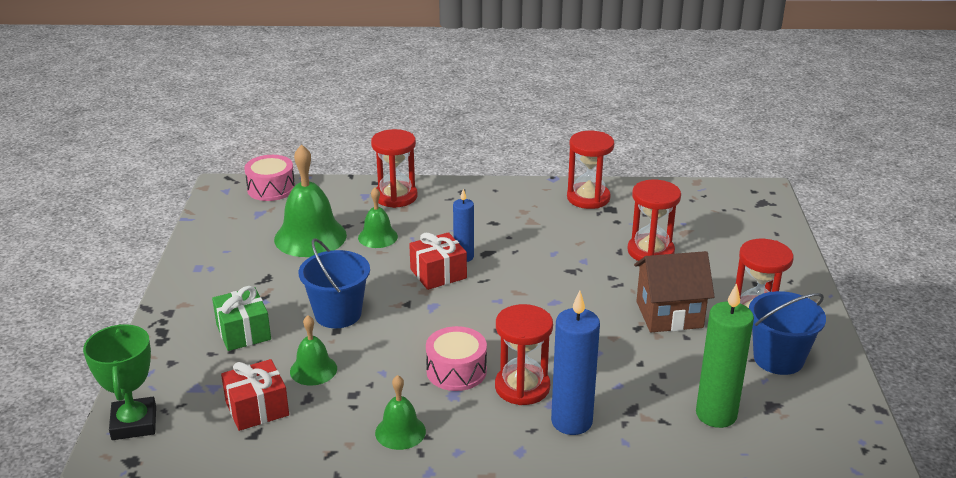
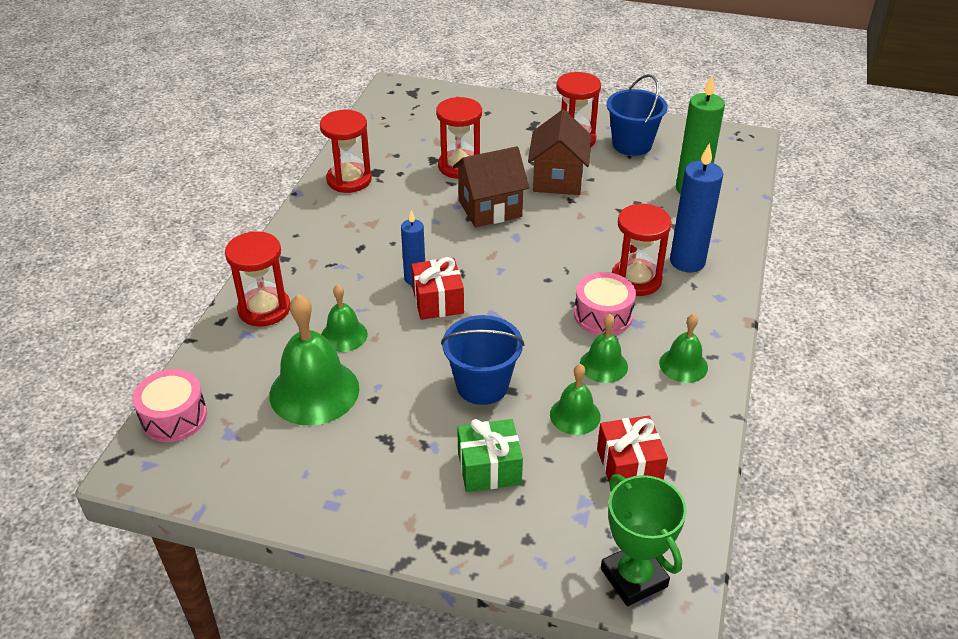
camera: 75 degrees left, 10 degrees up
green trophy [83,324,156,440] -> green trophy turned 60 degrees clockwise [601,474,687,606]
none -> brown house [453,146,529,227]
none -> green bell [580,314,628,383]

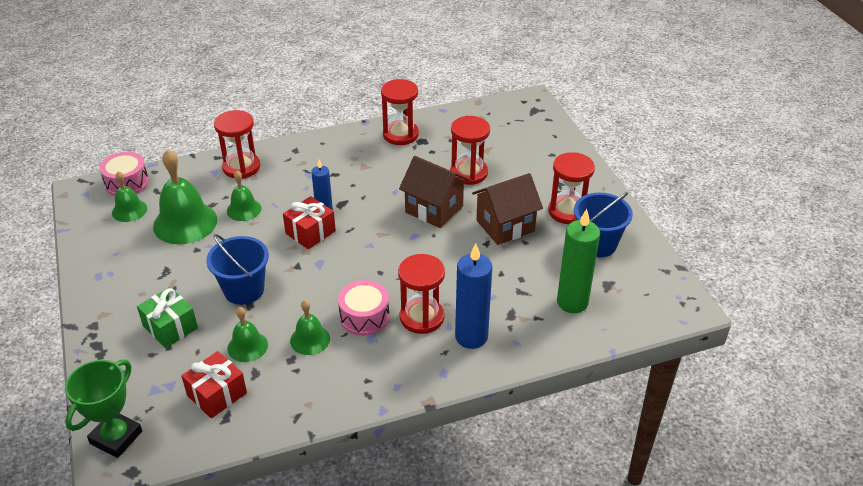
camera: 55 degrees right, 0 degrees up
green bell [659,314,708,383] -> green bell moved to [112,171,147,222]

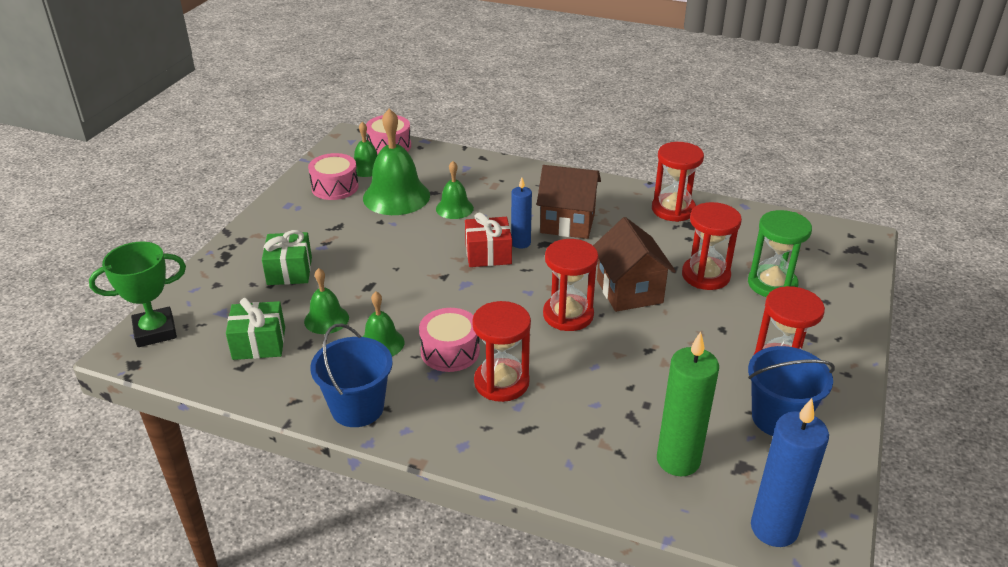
camera: 40 degrees right, 5 degrees down
red gift [181,351,247,418] -> green gift [226,298,285,360]
blue bucket [206,234,269,305] -> blue bucket moved to [310,323,393,427]
red hourglass [214,110,260,178] -> red hourglass moved to [543,239,598,331]
blue candle [455,243,492,349] -> blue candle moved to [751,398,829,547]
brown house [472,173,543,245] -> brown house moved to [537,165,601,239]
none -> pink drum [308,153,359,200]
none -> green hourglass [748,210,812,297]

